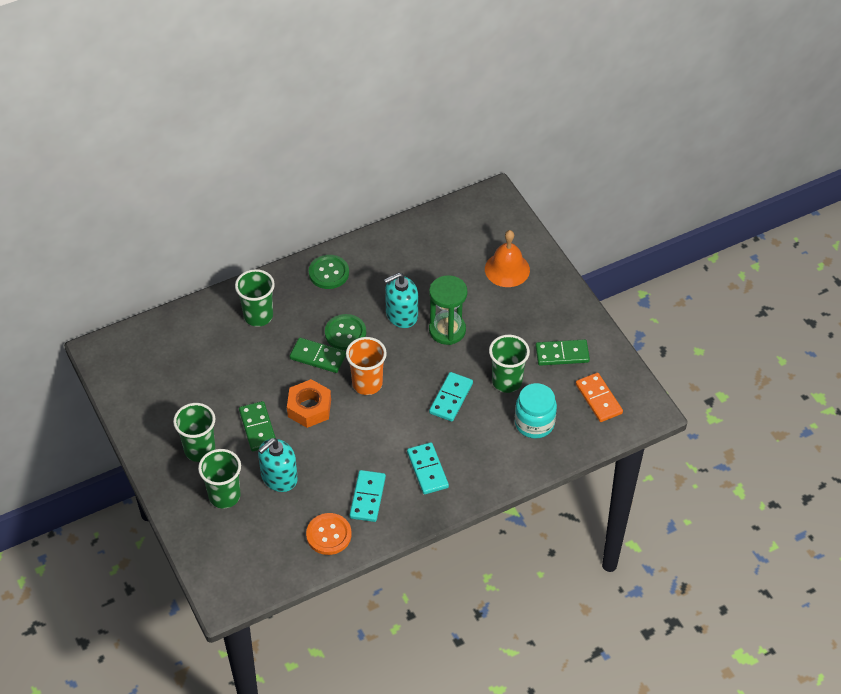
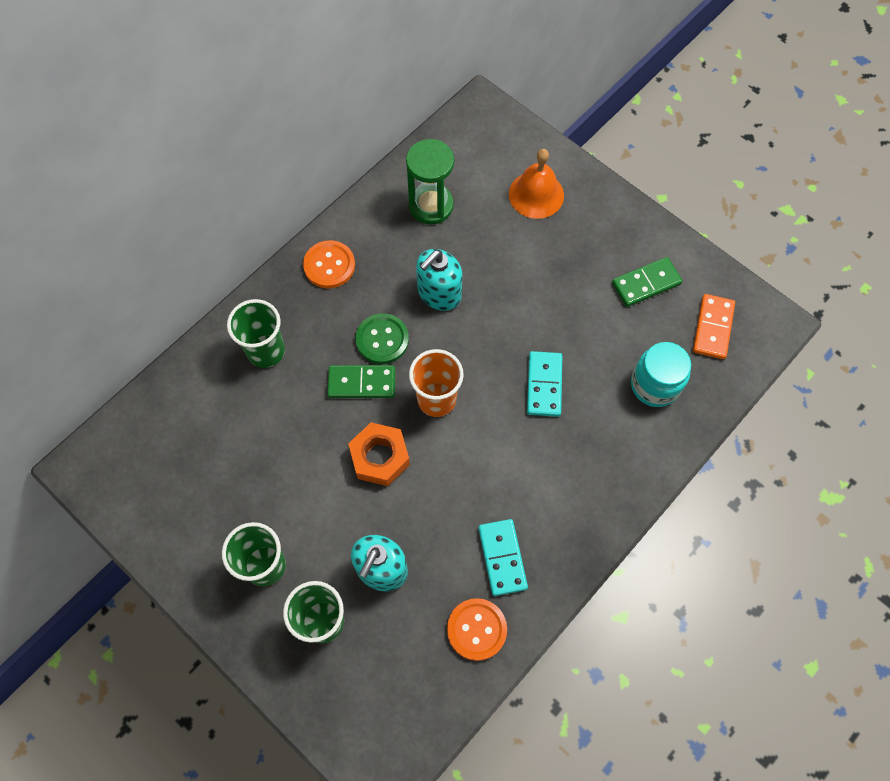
camera: 20 degrees left, 15 degrees up
green domino [239,401,276,452] -> none
green button [309,255,349,289] -> orange button [303,240,355,288]
turquoise domino [407,442,449,494] -> none
green hourglass [429,275,467,345] -> green hourglass moved to [406,139,454,224]
green cup [489,335,530,393] -> none
orange domino [576,373,623,422] -> orange domino turned 60 degrees clockwise [693,294,735,359]

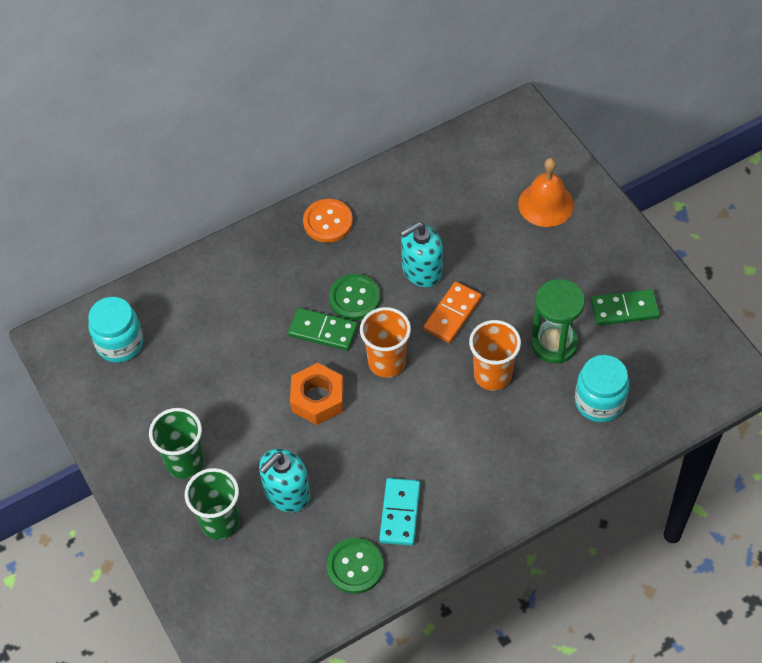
camera: 20 degrees right, 10 degrees down
green cup [227,299,285,368] -> none
green hourglass [406,139,454,224] -> green hourglass moved to [531,279,585,363]
orange button [447,598,507,661] -> green button [327,538,384,594]
turquoise domino [527,351,562,417] -> orange cup [469,320,521,391]
orange domino [693,294,735,359] -> orange domino moved to [423,282,482,343]
none -> turquoise jar [88,297,144,363]

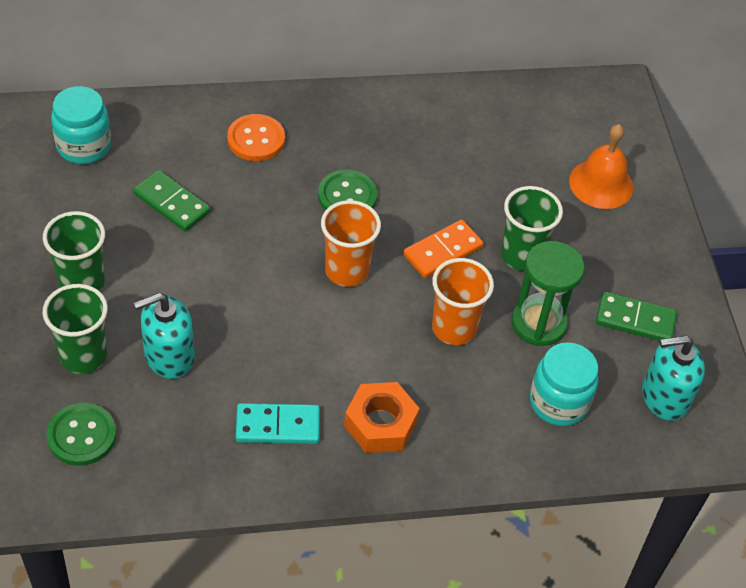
camera: 15 degrees right, 5 degrees down
green domino [288,308,358,351] -> green domino moved to [133,170,210,232]
orange nut [290,363,344,425] -> orange nut moved to [344,382,419,453]
orange button [303,199,353,243] -> orange button moved to [227,114,285,161]
green button [327,538,384,594] -> green button moved to [46,403,116,466]
turquoise domino [379,478,420,546] -> turquoise domino turned 60 degrees clockwise [236,403,320,444]
turquoise soap dispenser [400,222,443,287] -> turquoise soap dispenser moved to [642,335,705,421]
none -> green cup [501,186,563,271]

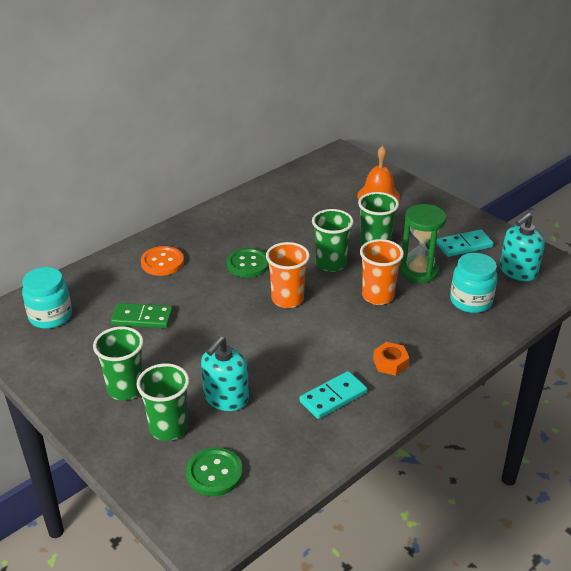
camera: 30 degrees left, 15 degrees down
orange nut [344,382,419,453] -> orange nut [373,342,409,376], size x0.66
orange domino [403,220,484,278] -> green cup [312,209,354,272]
green domino [596,291,677,341] -> turquoise domino [436,229,493,257]

